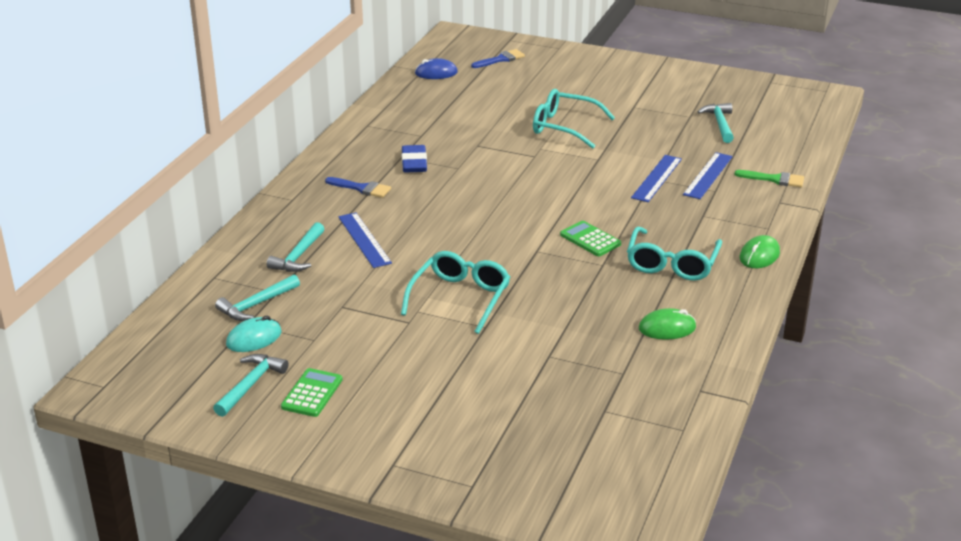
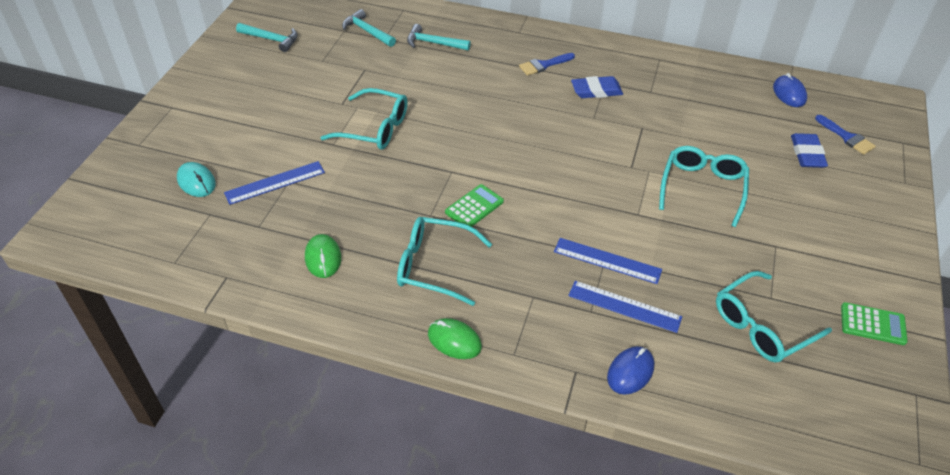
camera: 85 degrees right, 15 degrees up
turquoise mouse [226,316,282,352] -> turquoise mouse moved to [177,162,216,197]
green calculator [281,368,343,417] -> green calculator moved to [841,302,908,345]
blue brush [325,177,391,198] -> blue brush turned 45 degrees clockwise [519,53,575,76]
blue ruler [338,212,392,268] -> blue ruler moved to [224,161,325,205]
turquoise hammer [698,103,734,143] -> turquoise glasses [716,271,832,363]
green brush [735,170,804,187] -> blue mouse [607,346,654,395]
none -> blue eraser [791,133,828,168]

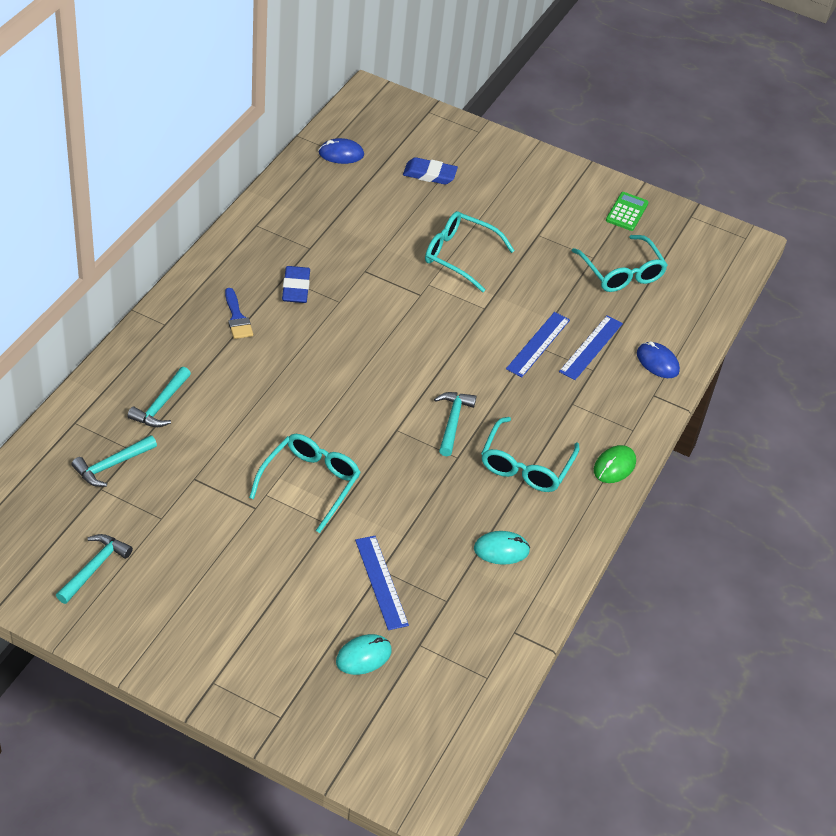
camera: 85 degrees left, 0 degrees up
green mouse [305,234,341,278] -> turquoise mouse [474,531,530,565]
green calculator [445,184,504,227] -> turquoise hammer [434,392,476,456]
blue brush [815,115,876,155] -> none

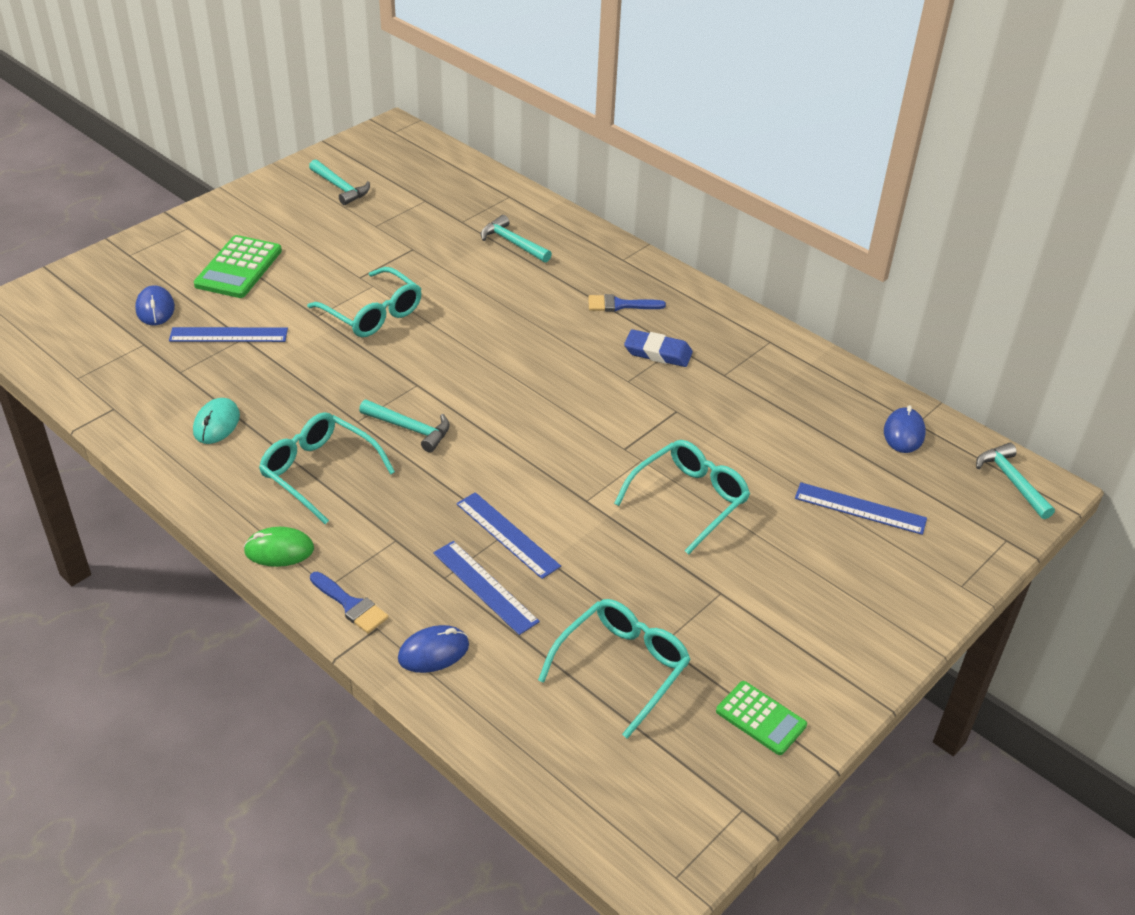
camera: 110 degrees right, 5 degrees down
turquoise hammer [71,435,157,487] -> turquoise hammer moved to [976,443,1055,519]
turquoise mouse [336,634,392,675] -> blue mouse [135,285,175,325]
blue eraser [403,157,458,185] -> blue ruler [795,482,927,535]
turquoise glasses [572,235,668,292] -> turquoise glasses turned 135 degrees clockwise [538,599,691,739]
green mouse [594,445,636,483] -> green mouse turned 60 degrees counterclockwise [244,527,314,567]
none -> green calculator [194,235,282,298]
none -> blue brush [310,572,388,633]

